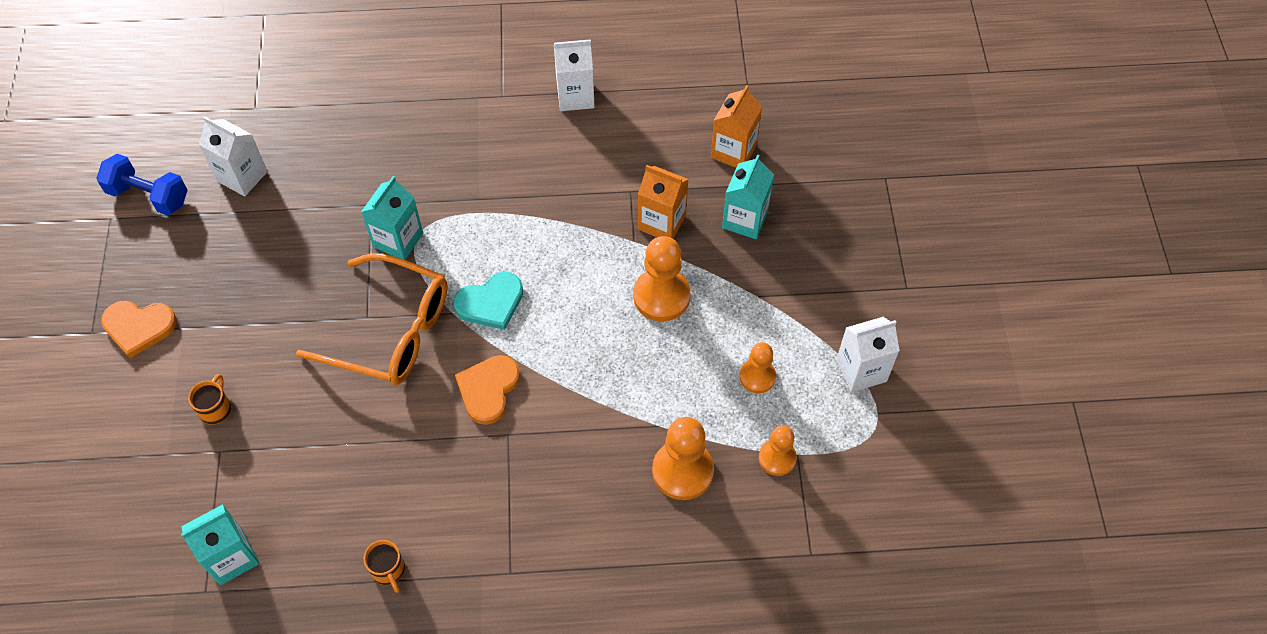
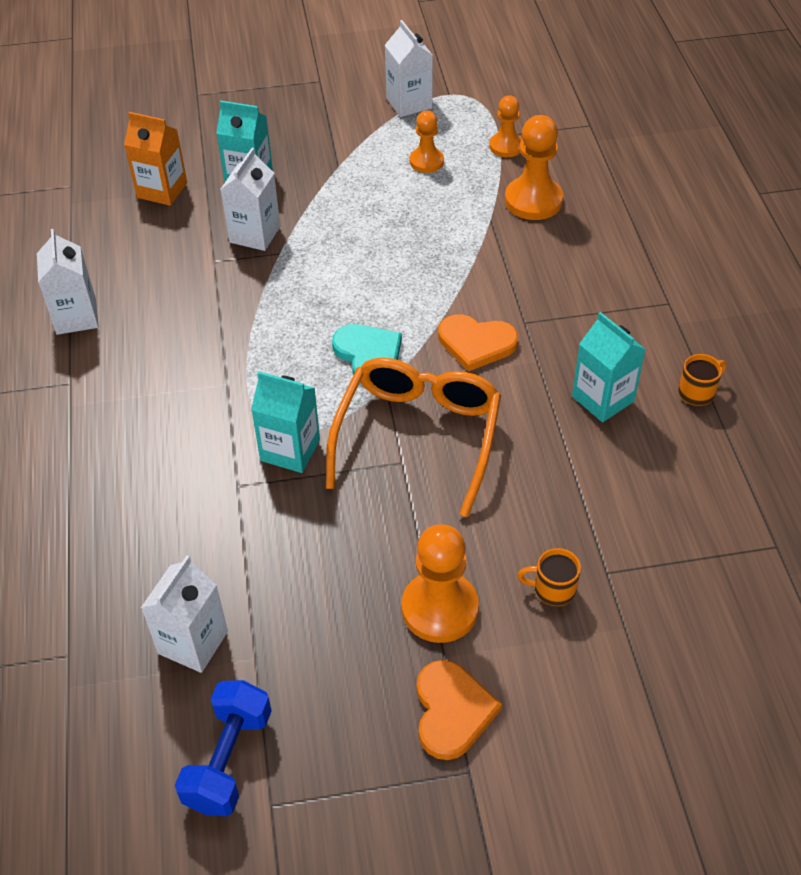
camera: 95 degrees left, 10 degrees down
turquoise carton [181,504,259,585] -> turquoise carton moved to [572,312,646,422]
orange pawn [633,236,691,322] -> orange pawn moved to [402,524,479,643]
orange carton [638,165,689,238] -> white carton [220,148,280,251]

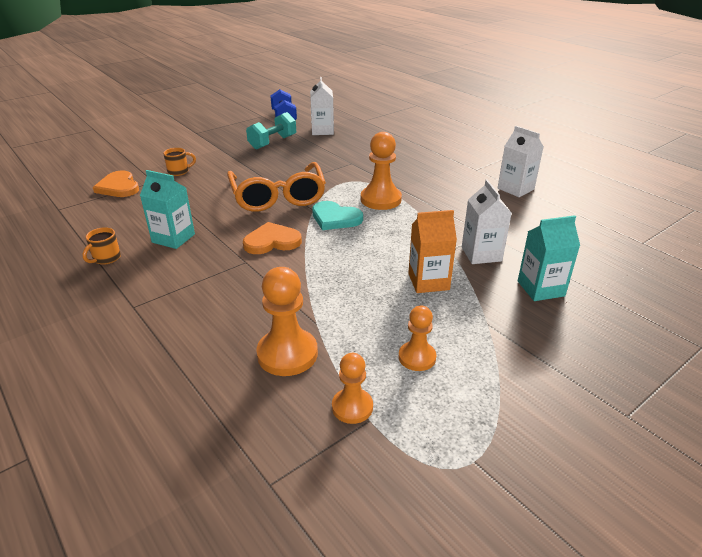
camera: 150 degrees right, 15 degrees down
orange carton [124,112,187,206] -> orange carton moved to [408,210,457,293]
turquoise carton [251,371,320,473] -> none
white carton [385,20,433,117] -> none
orange pawn [402,524,479,643] -> orange pawn moved to [361,132,402,210]
orange heart [417,660,502,760] -> orange heart moved to [93,171,139,197]
none -> turquoise dumbbell [246,112,296,150]

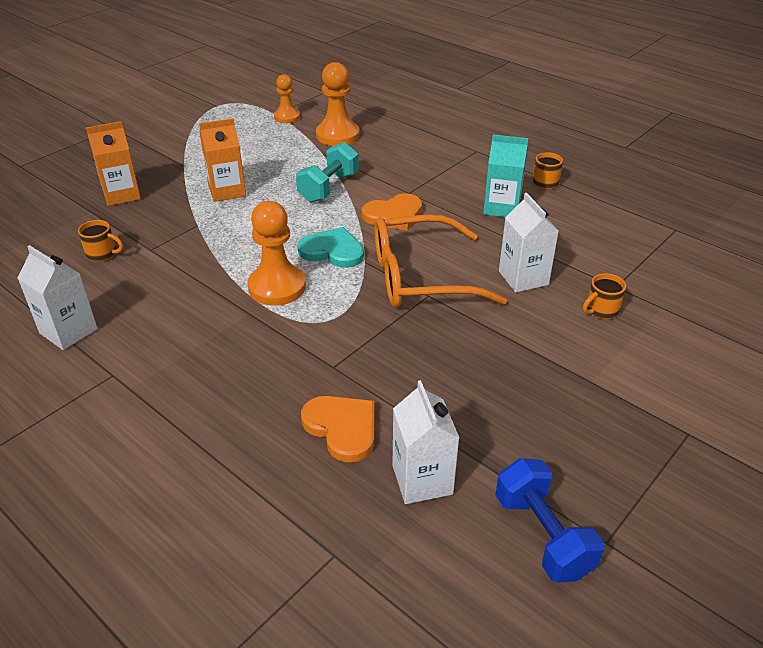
camera: 170 degrees right, 5 degrees up
orange heart [93,171,139,197] -> orange heart moved to [301,396,375,463]
orange glasses [227,162,326,212] -> orange glasses turned 75 degrees counterclockwise [374,214,507,307]
turquoise dumbbell [246,112,296,150] -> turquoise dumbbell moved to [296,142,359,203]
orange pawn [399,305,436,371] -> none
white carton [462,180,512,264] -> white carton moved to [499,193,559,293]
turquoise carton [518,215,580,301] -> orange carton [86,121,141,206]
none -> orange mug [78,220,123,262]

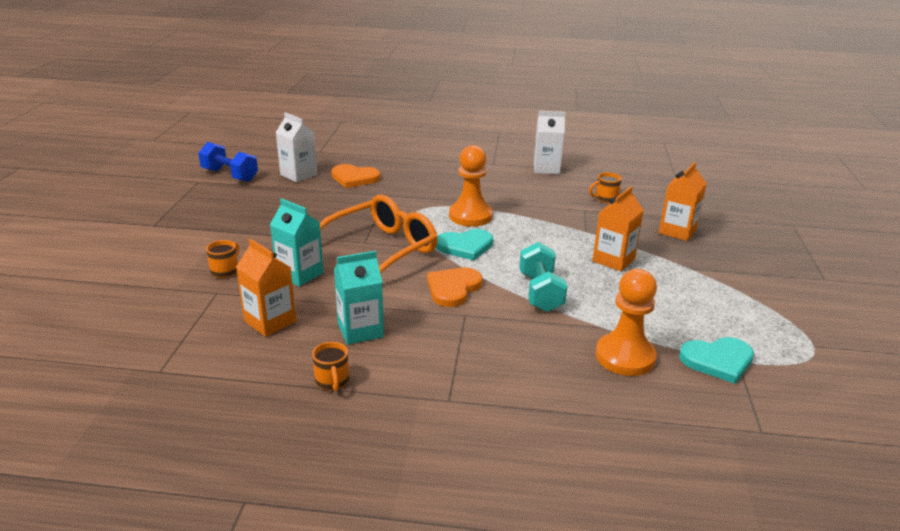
camera: 145 degrees right, 10 degrees down
orange pawn [274,74,300,123] -> turquoise heart [679,337,754,384]
white carton [499,193,559,293] -> turquoise carton [270,198,324,287]
none -> orange carton [236,239,296,337]

